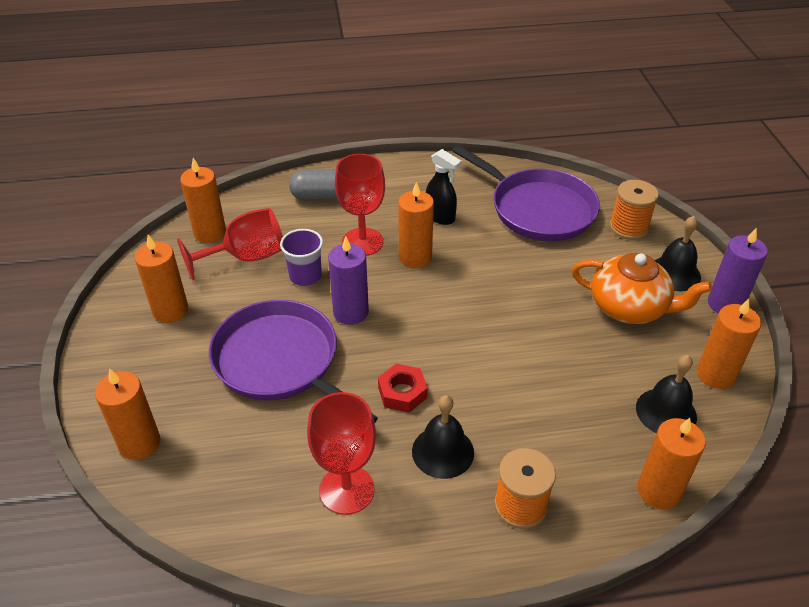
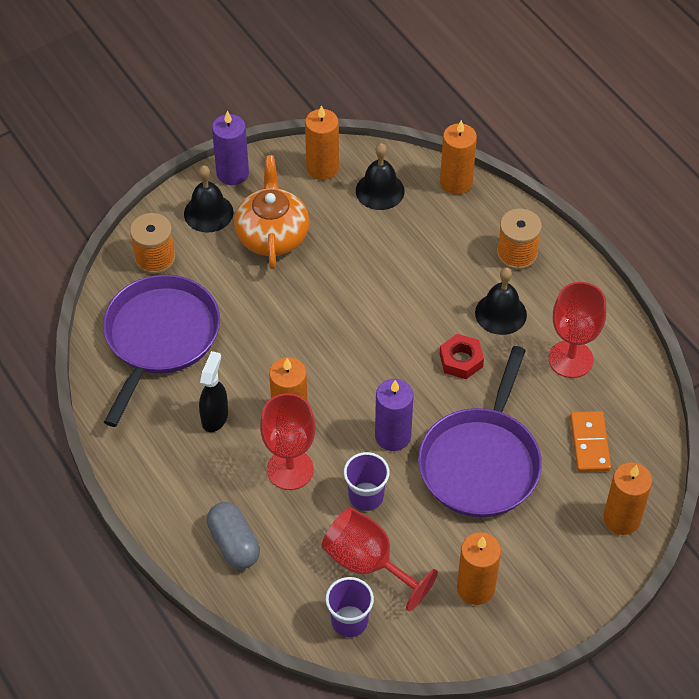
camera: 115 degrees left, 10 degrees up
orange candle [180,158,226,243] -> purple cup [326,577,374,637]
none -> orange domino [570,411,611,472]

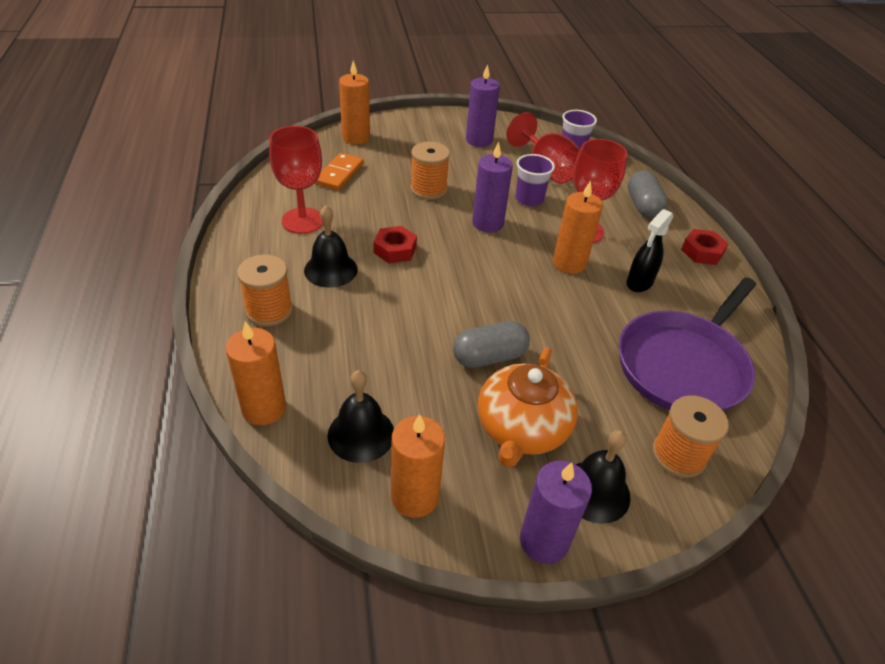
camera: 160 degrees left, 10 degrees down
purple pan [418,346,542,517] -> orange spool [411,142,450,200]
orange candle [457,532,501,605] -> purple candle [466,64,500,147]
none -> grey capsule [453,321,530,368]
none -> red nut [681,229,728,265]

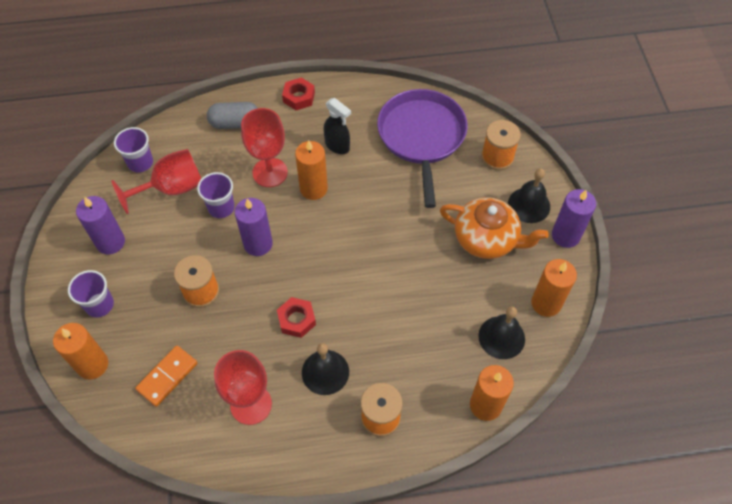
camera: 85 degrees left, 15 degrees up
orange domino [315,153,364,190] -> orange domino turned 75 degrees counterclockwise [135,345,198,407]
grey capsule [453,321,530,368] -> none
purple pan [618,277,756,412] -> purple pan turned 135 degrees counterclockwise [377,89,467,208]
none -> purple cup [68,270,114,317]

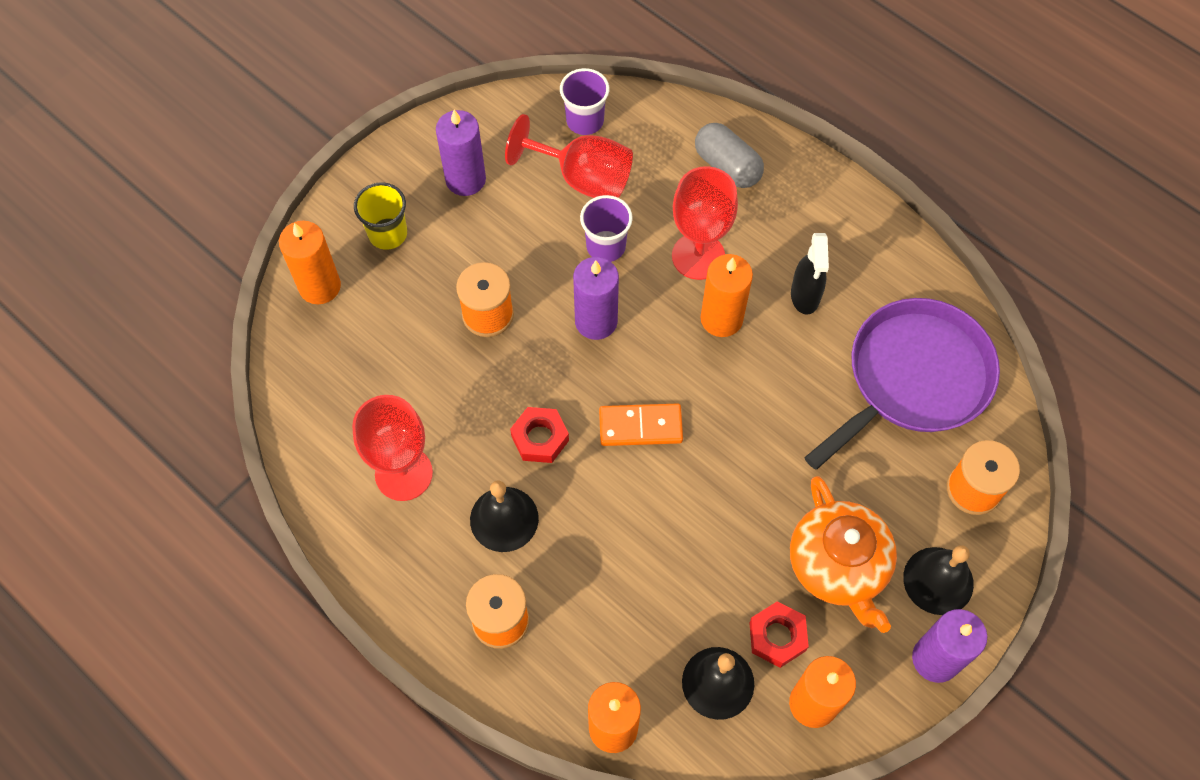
camera: 50 degrees right, 5 degrees up
purple cup [68,270,114,317] -> yellow cup [354,182,407,250]
orange domino [135,345,198,407] -> orange domino moved to [599,403,683,446]
red nut [282,77,315,110] -> red nut moved to [749,601,809,668]

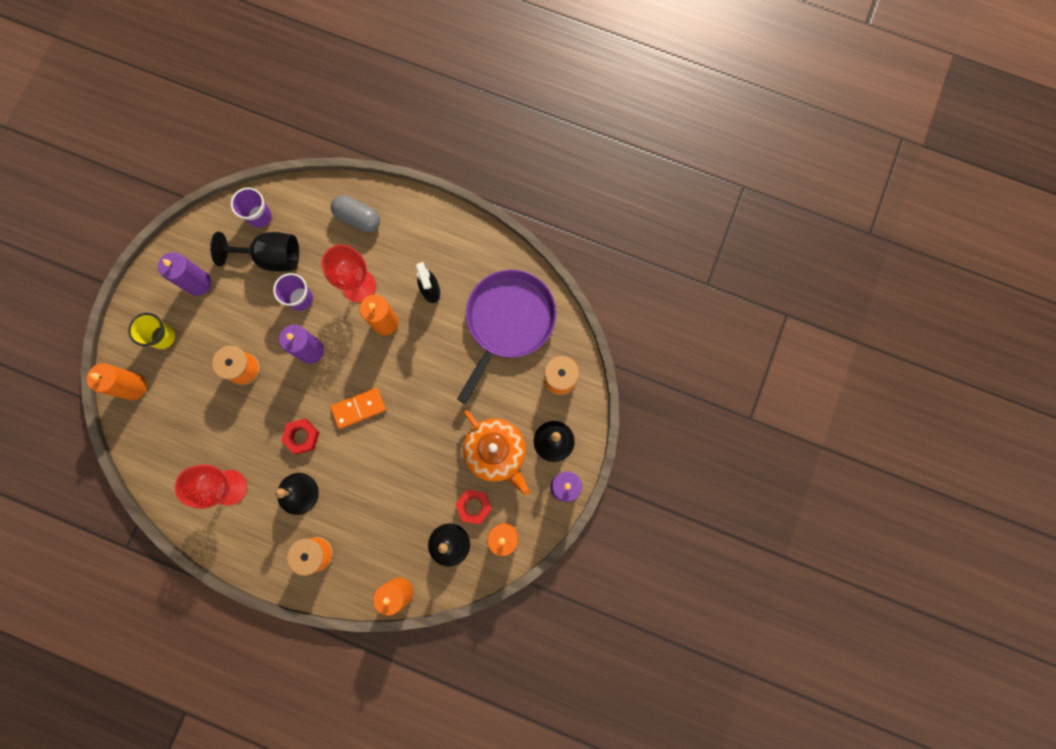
camera: 20 degrees left, 15 degrees up
red goblet [505,114,633,198] -> black goblet [210,232,299,272]

